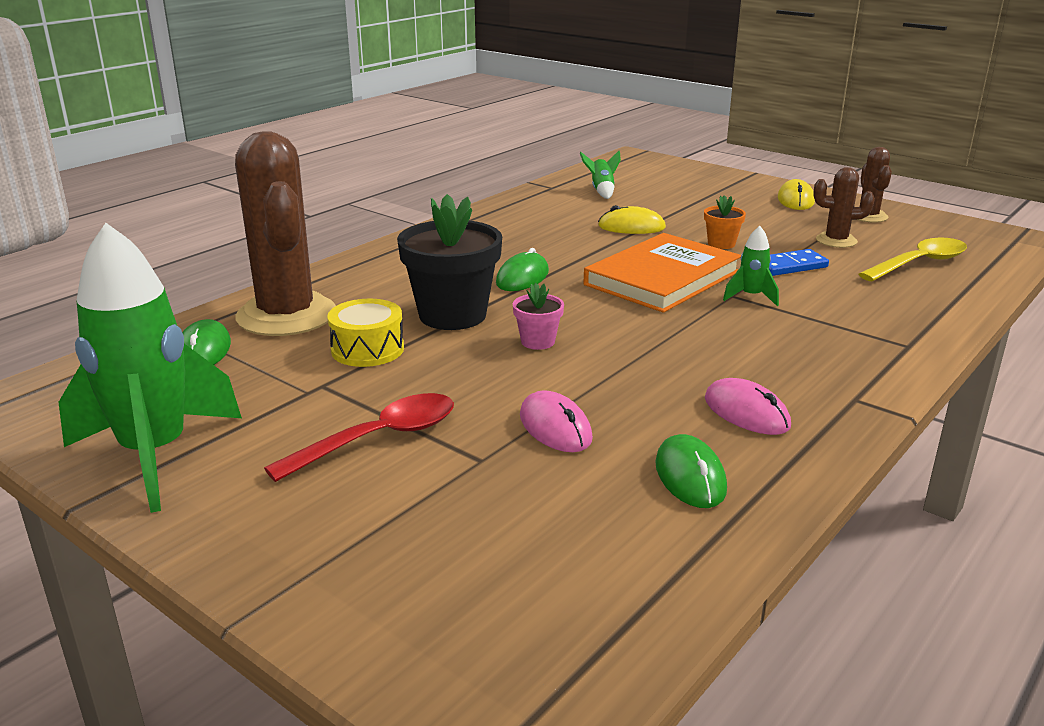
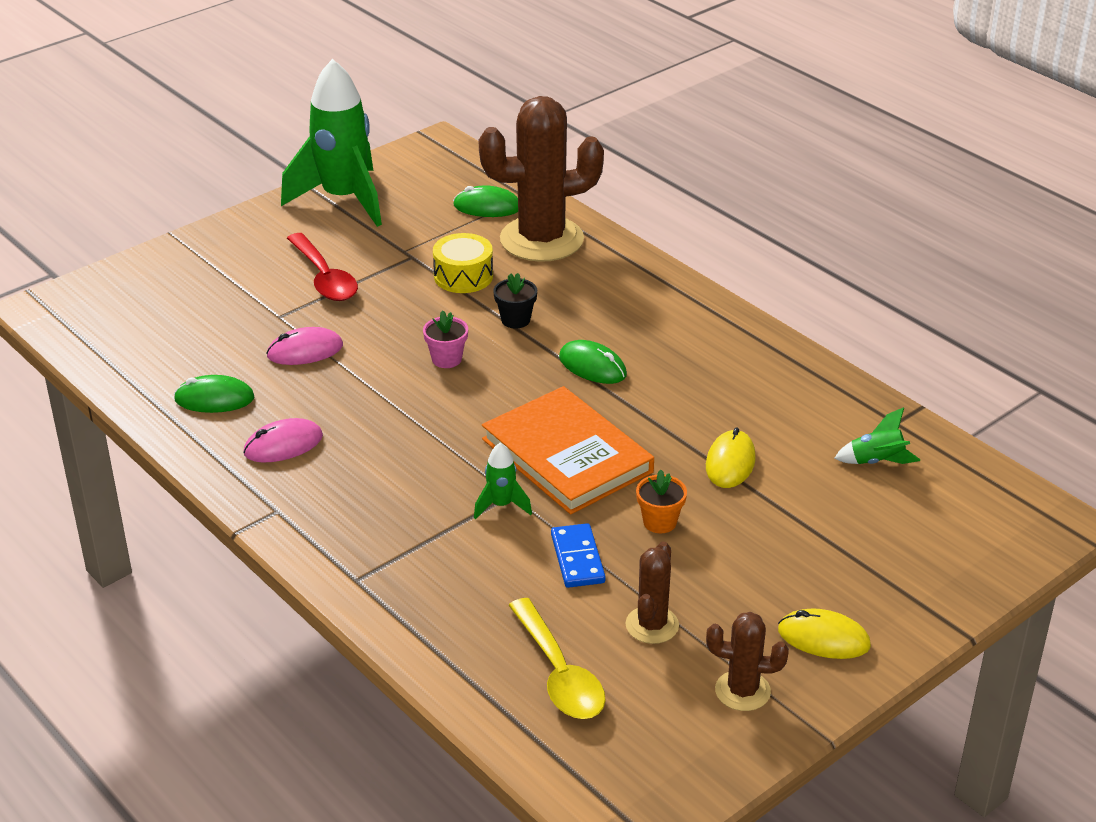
camera: 100 degrees right, 10 degrees up
black flower pot [397,194,502,330] -> black flower pot [493,273,537,329], size x0.48

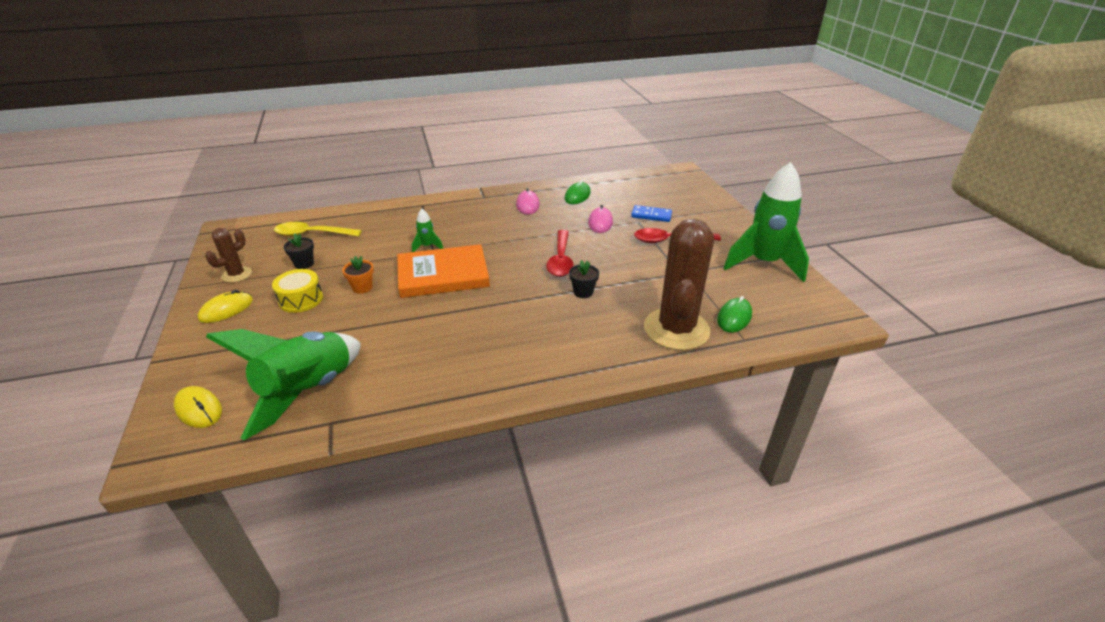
camera: 115 degrees right, 0 degrees up
pink flower pot [423,310,468,368] -> red spoon [546,230,574,277]
yellow drum [433,233,493,293] -> yellow drum moved to [272,269,323,313]
blue domino [551,523,606,588] -> blue domino moved to [631,205,672,222]
green mouse [559,340,627,384] -> none
brown cactus [626,541,679,644] -> black flower pot [284,233,314,269]
yellow mouse [706,427,756,488] -> yellow mouse moved to [174,386,222,428]
green rocket [834,407,920,464] -> green rocket [206,329,361,440], size x2.39

